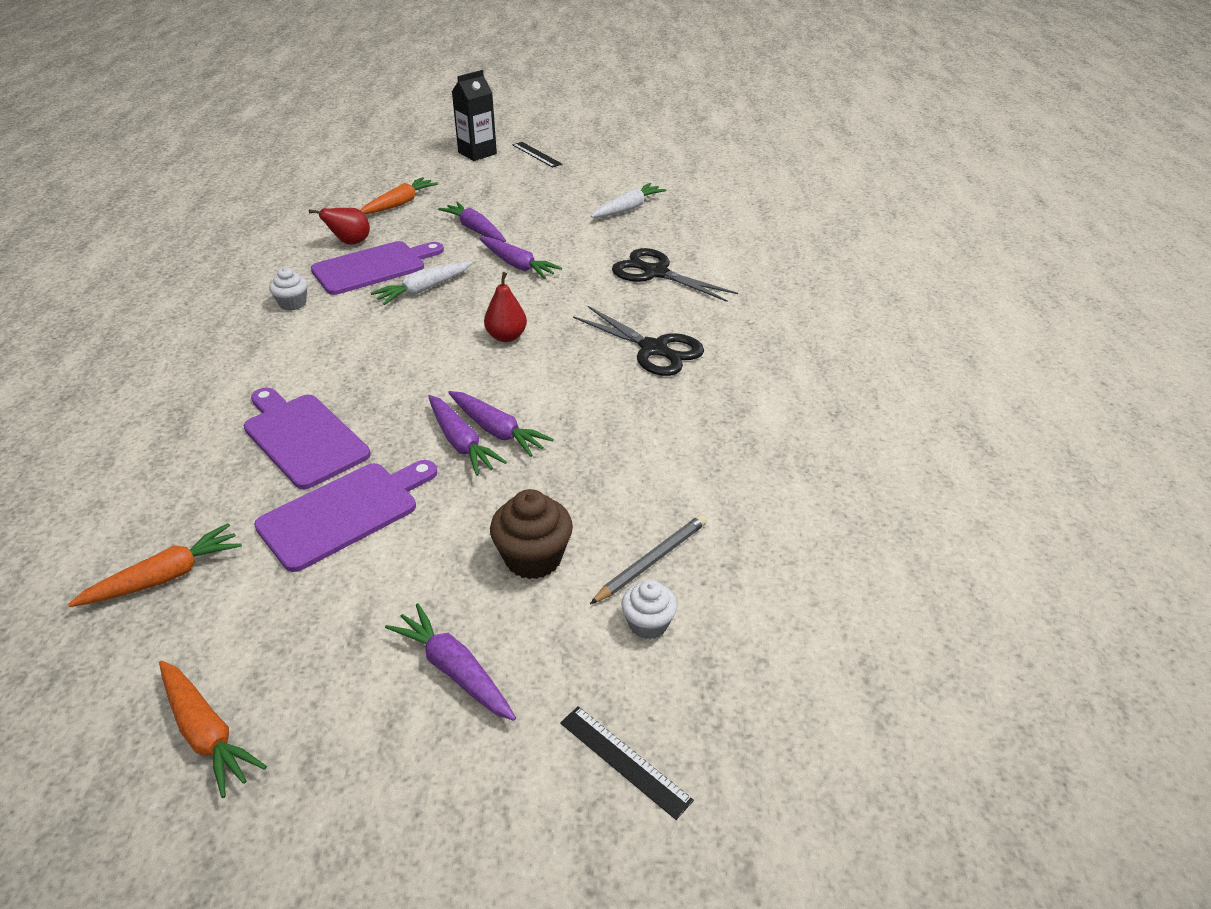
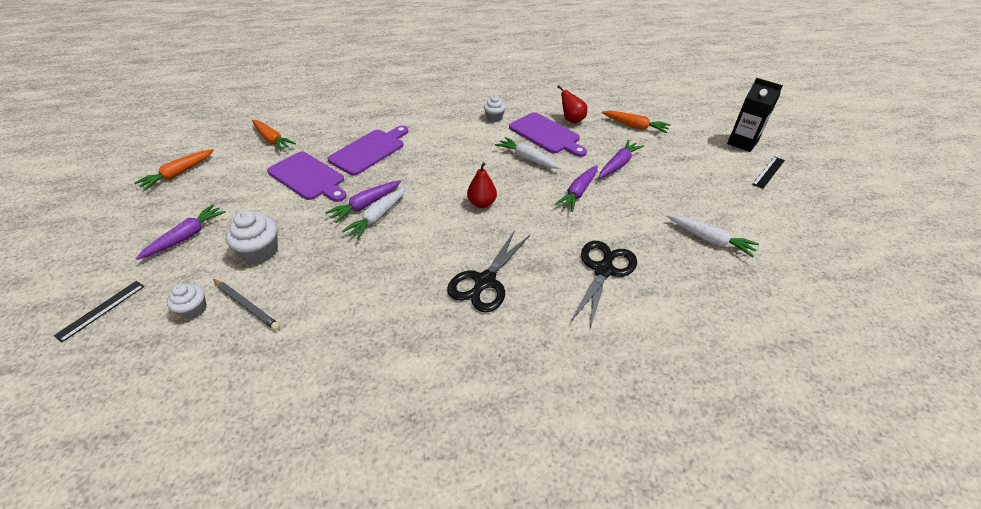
camera: 80 degrees right, 5 degrees up
purple carrot [448,391,554,457] -> white carrot [342,187,406,240]
brown cupcake [490,489,573,579] -> white cupcake [225,210,278,264]

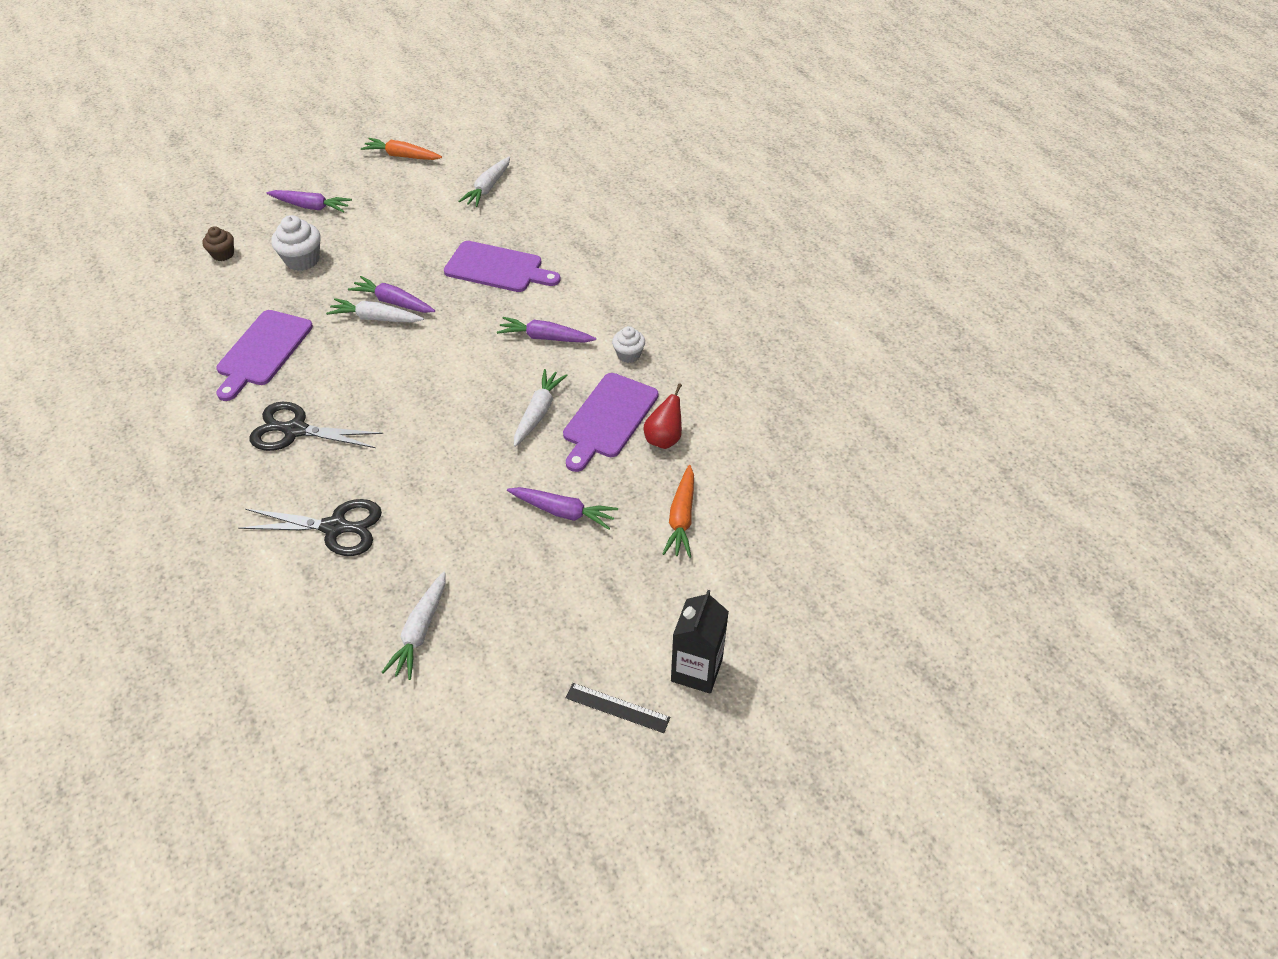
camera: 70 degrees right, 5 degrees up
black ruler [54,281,145,343] -> none
white cupcake [167,283,207,319] -> brown cupcake [202,226,234,261]
grey pencil [213,279,280,330] -> none
orange carrot [252,120,296,151] -> white carrot [458,156,510,207]
purple cutting board [267,152,347,202] -> purple cutting board moved to [216,310,313,401]
red pear [467,162,497,208] -> none
purple carrot [554,165,598,212] -> purple carrot moved to [497,317,596,343]

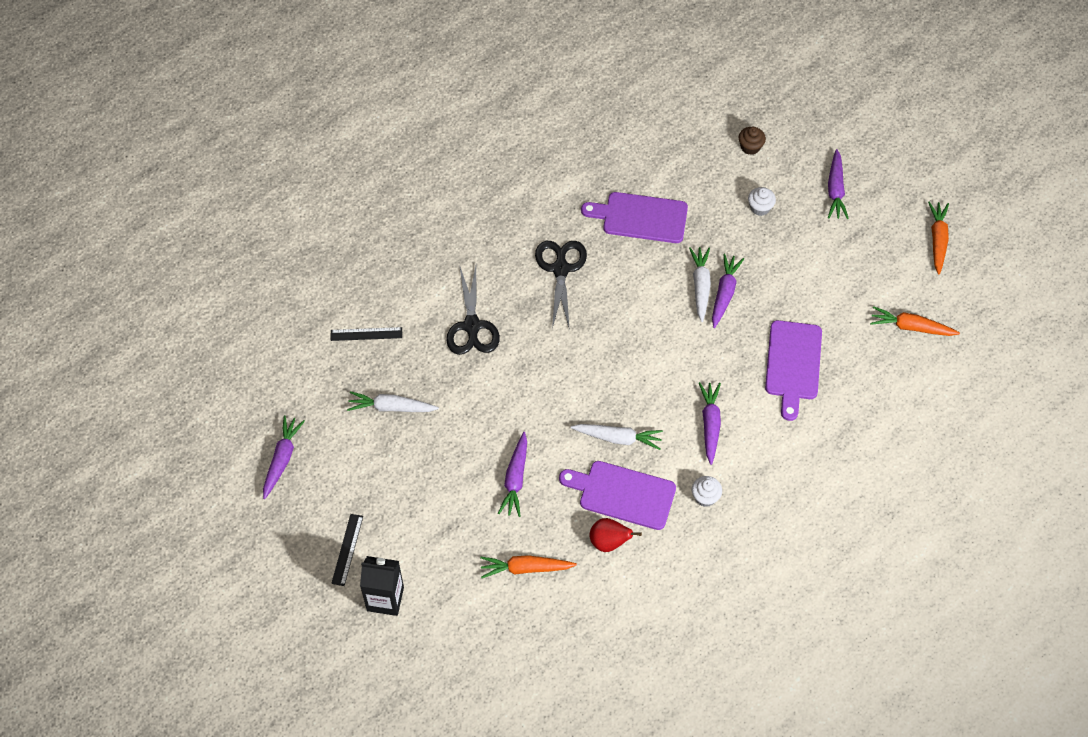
camera: 80 degrees right, 10 degrees up
white cupcake [271,215,320,271] -> white cupcake [748,187,776,216], size x0.64
white carrot [458,156,510,207] -> orange carrot [870,306,960,336]
none -> purple carrot [263,416,305,499]
none -> black ruler [330,327,402,341]

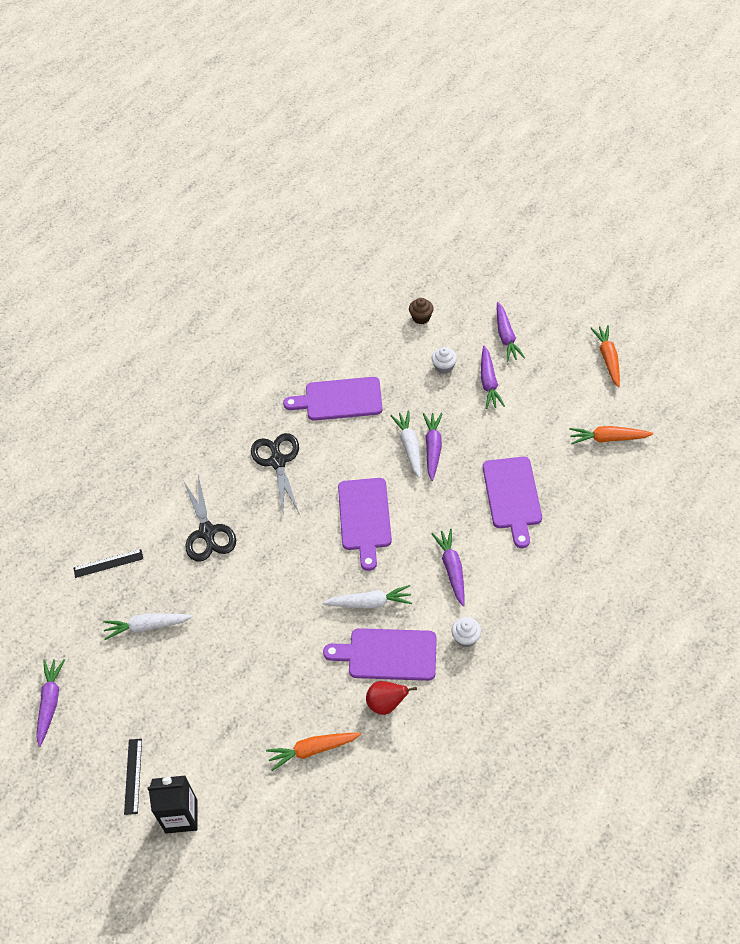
camera: 10 degrees left, 5 degrees down
purple carrot [498,432,527,517] -> purple carrot moved to [481,346,505,409]
none -> purple cutting board [338,478,392,571]

